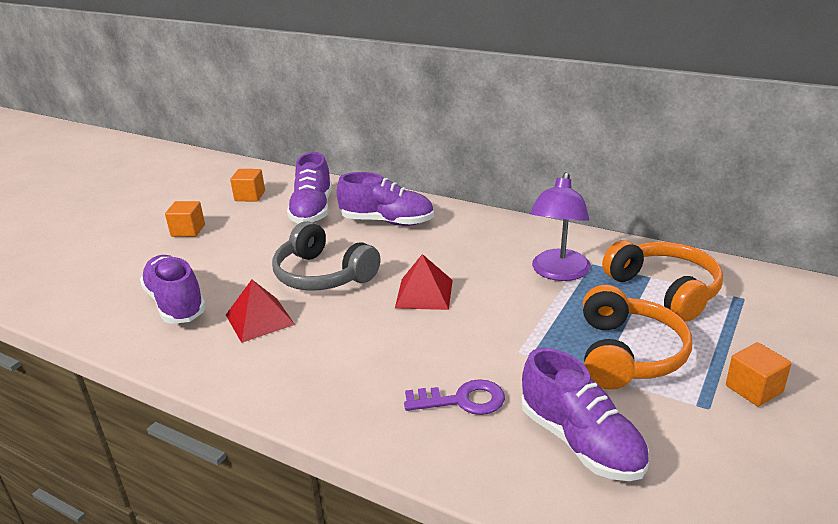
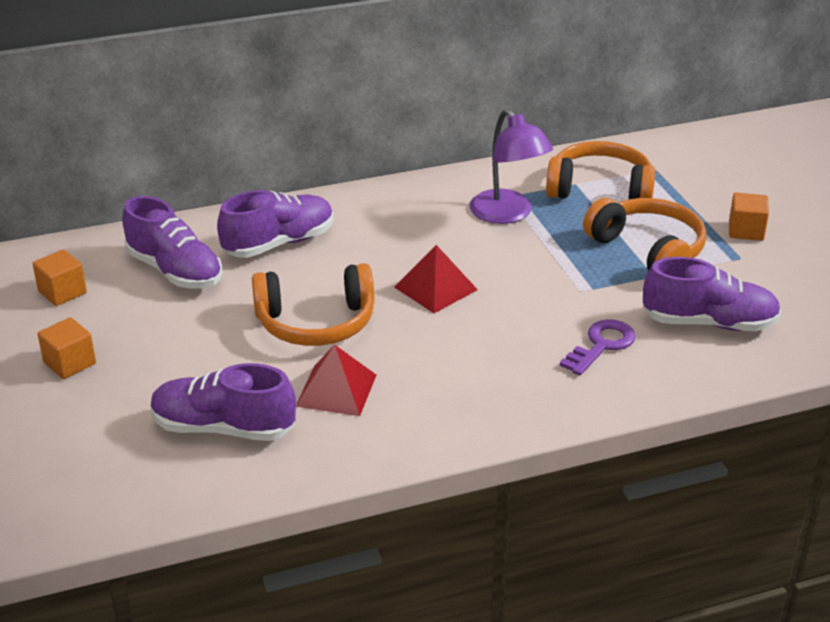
camera: 50 degrees left, 5 degrees up
grey headphones [272,221,380,291] -> orange headphones [252,263,374,346]

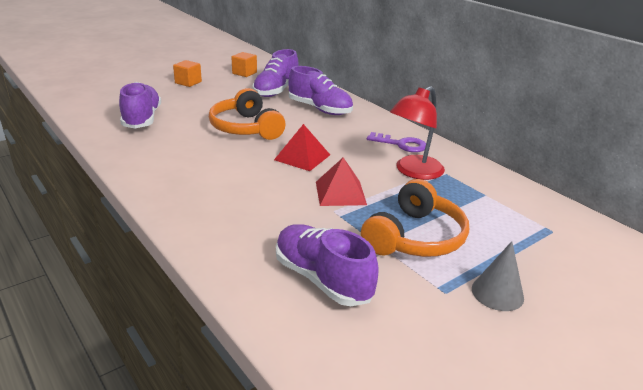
camera: 70 degrees right, 5 degrees down
red pyramid [296,344,376,416] -> red pyramid moved to [316,157,367,206]
purple lamp [469,109,553,224] -> red lamp [390,86,445,180]
orange headphones [546,141,656,199] -> none
purple key [560,319,636,375] -> purple key moved to [367,132,426,152]
purple shoe [643,257,781,331] -> purple shoe turned 150 degrees clockwise [276,224,379,306]
orange cube [729,193,769,241] -> grey cone [472,241,524,311]

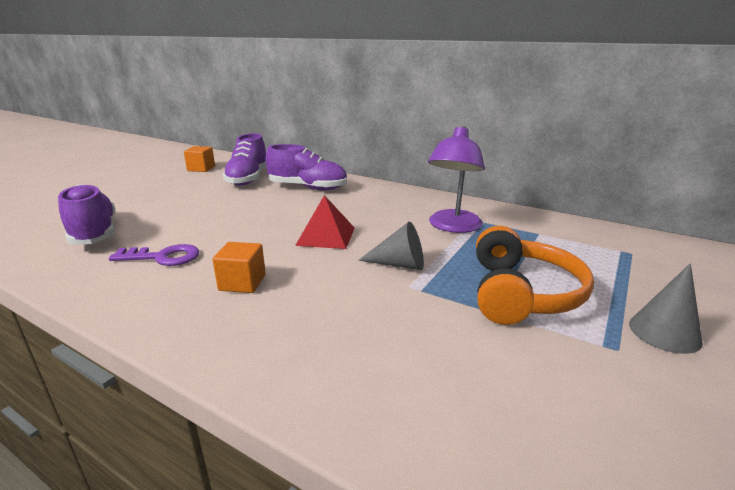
camera: 20 degrees left, 5 degrees down
orange cube [173,60,202,87] -> orange cube moved to [213,242,266,293]
orange headphones [209,88,286,140] -> none
purple shoe [276,224,379,306] -> none
red pyramid [316,157,367,206] -> grey cone [358,222,424,270]
purple key [367,132,426,152] -> purple key moved to [109,244,199,266]
red lamp [390,86,445,180] -> purple lamp [428,126,485,233]

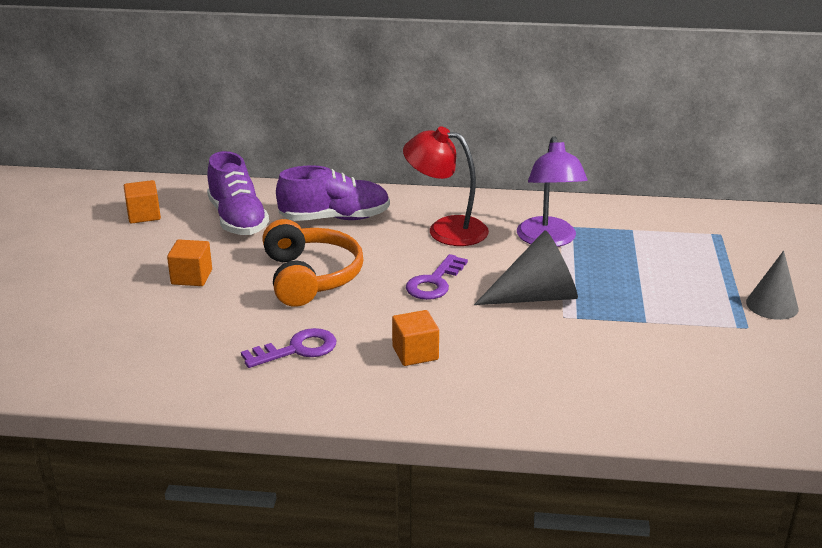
camera: 25 degrees left, 5 degrees up
purple shoe [58,184,116,245] -> none
red pyramid [295,195,355,249] -> purple key [406,254,468,300]
grey cone [358,222,424,270] -> grey cone [474,230,578,305], size x1.51
orange headphones [476,226,594,325] -> orange headphones moved to [262,219,363,307]
none -> orange cube [167,240,212,286]
none -> red lamp [403,126,489,246]

